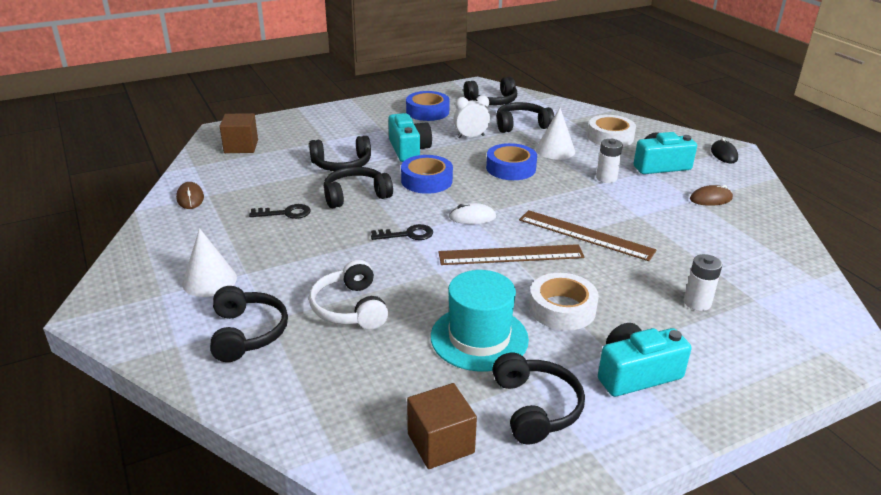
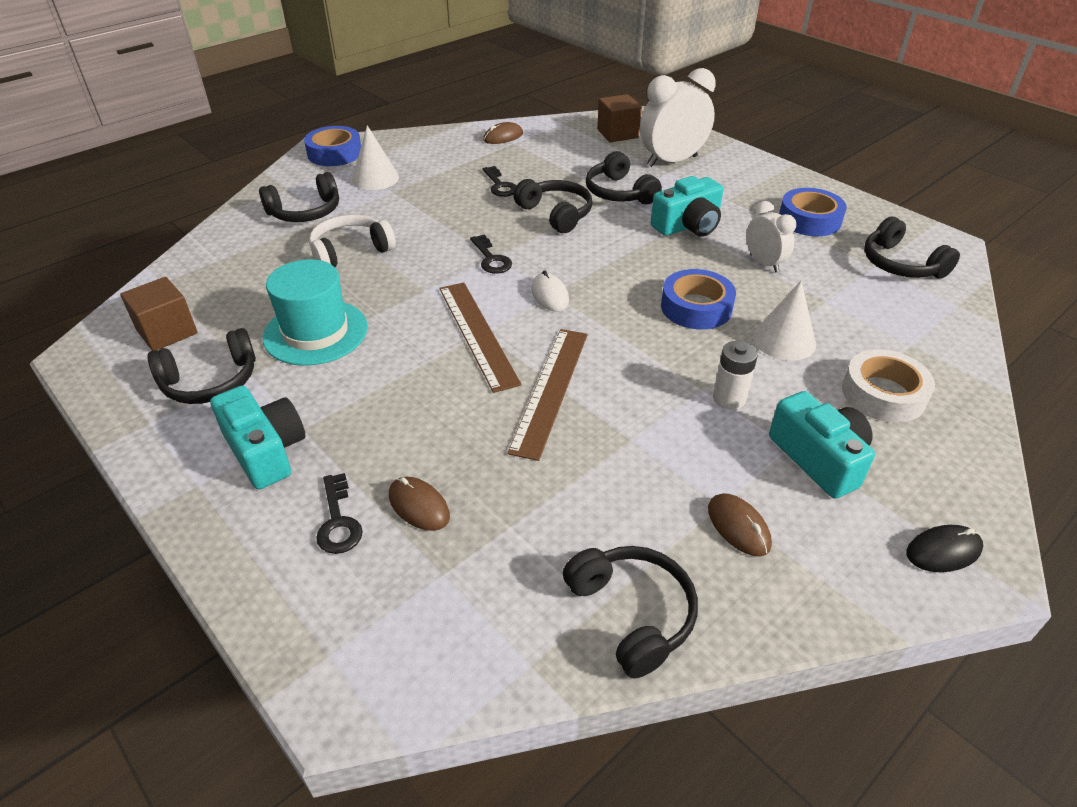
camera: 75 degrees right, 10 degrees up
blue tape [401,155,453,194] -> blue tape moved to [304,126,361,166]
black headphones [496,102,554,133] -> black headphones moved to [563,546,698,678]
white tape [529,273,599,330] -> none
white battery [684,254,722,311] -> brown mouse [389,477,450,531]
none -> black key [316,473,363,554]
none -> white clock [640,68,716,167]

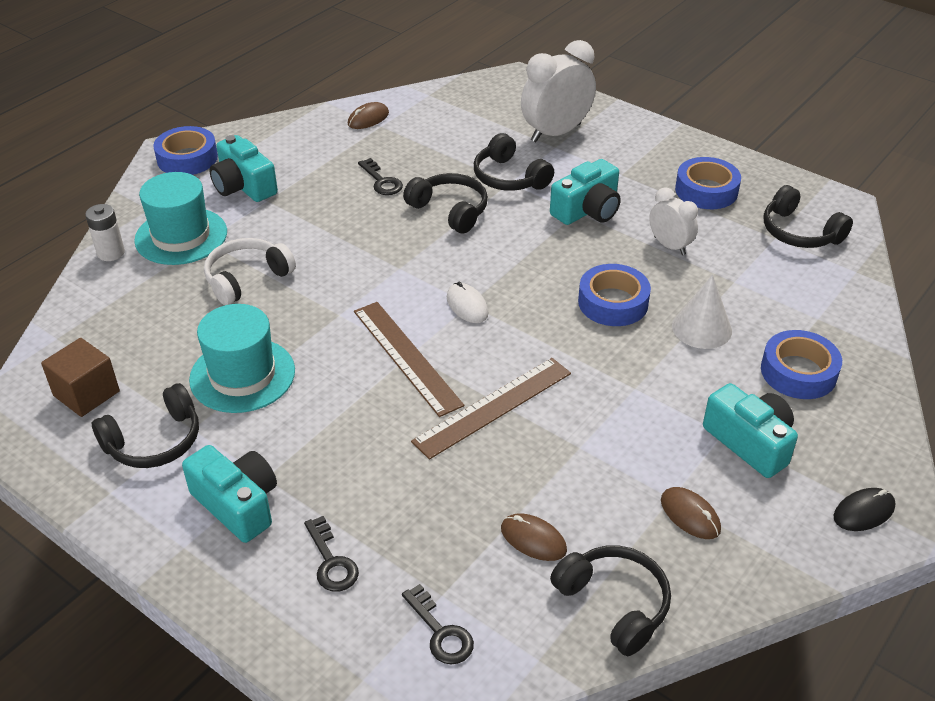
camera: 10 degrees left, 0 degrees up
black headphones [259,172,339,222] -> turquoise hat [134,172,227,265]
white cone [352,125,399,190] -> turquoise camera [209,135,278,202]
brown mouse [389,477,450,531] -> brown mouse moved to [501,513,567,561]
black key [470,235,512,274] -> black key moved to [402,584,474,664]
brown ruler [507,329,588,461] -> brown ruler turned 45 degrees clockwise [411,358,571,460]
brown cube [597,94,642,142] -> none
white battery [713,341,758,410] -> white battery moved to [85,204,125,261]
white tape [842,349,935,423] -> blue tape [761,330,842,399]

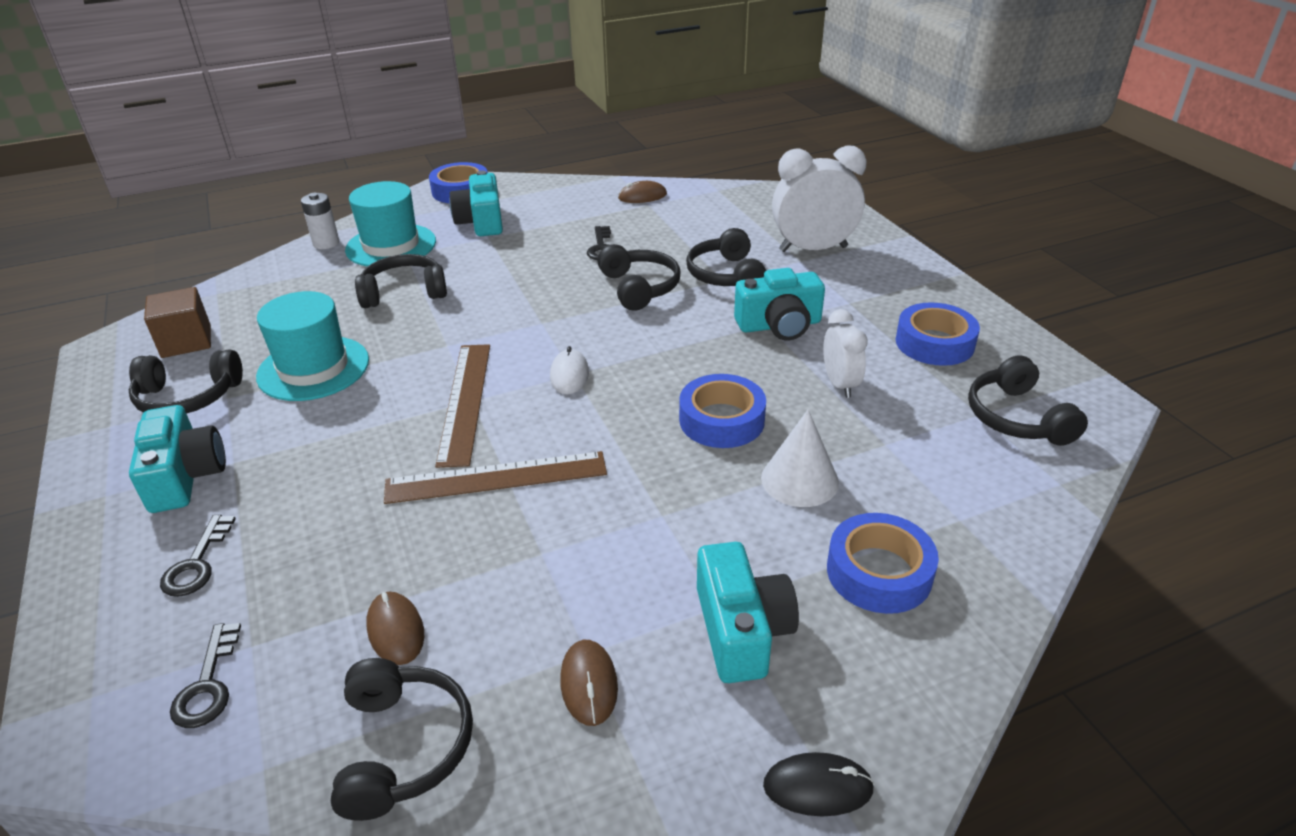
camera: 30 degrees right, 5 degrees down
white headphones [204,238,296,305] -> black headphones [355,254,447,308]

